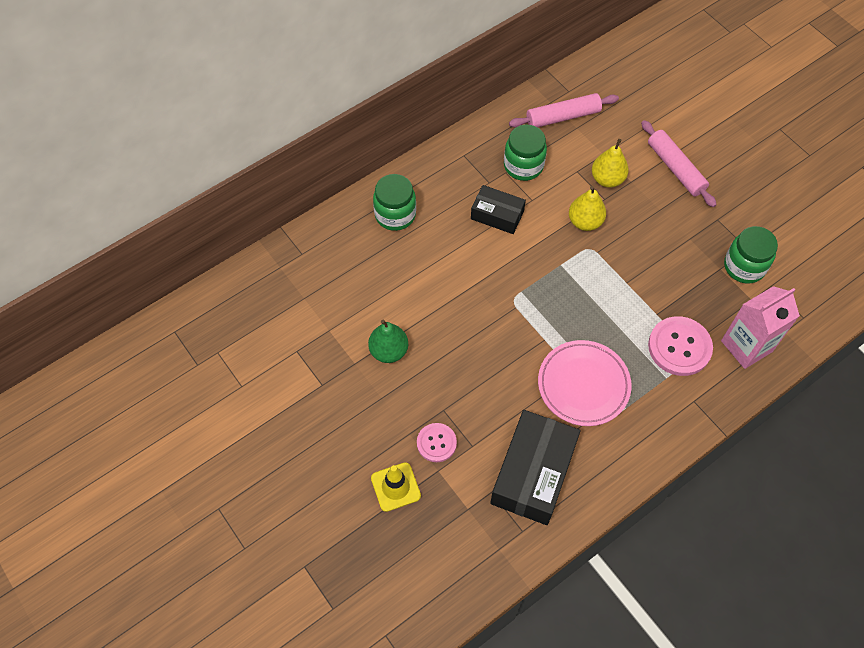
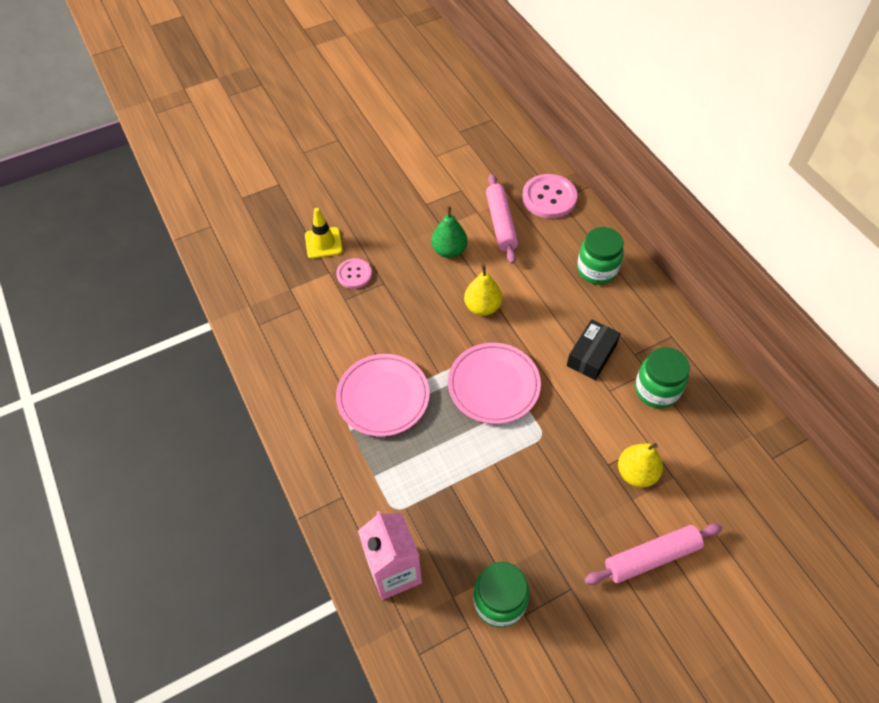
camera: 100 degrees right, 5 degrees down
black box [490,410,581,525] -> none
pink rolling pin [509,93,619,127] -> pink rolling pin moved to [486,174,518,264]
yellow pear [569,186,606,231] -> yellow pear moved to [464,265,502,316]
pink button [648,316,713,376] -> pink button moved to [522,174,577,218]
none -> pink plate [448,343,541,424]

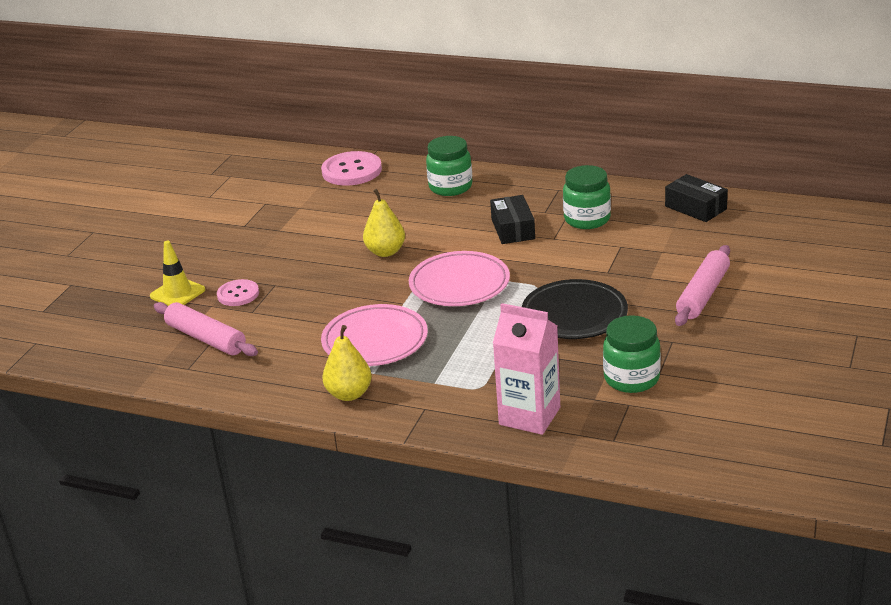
camera: 40 degrees left, 25 degrees down
green pear [431,207,467,258] -> none
pink rolling pin [486,174,518,264] -> pink rolling pin moved to [154,302,258,356]
yellow pear [618,443,663,488] -> yellow pear moved to [322,325,372,401]
none -> black plate [522,279,628,339]
none -> black box [665,174,728,222]

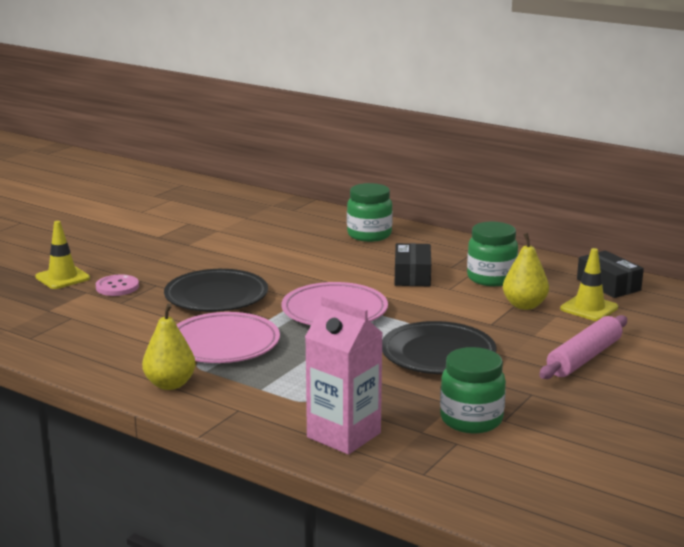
camera: 10 degrees right, 10 degrees down
pink rolling pin [154,302,258,356] -> none
pink button [321,151,382,186] -> none
yellow pear [363,189,405,257] -> yellow pear moved to [503,233,549,310]
none -> black plate [164,269,268,312]
none -> yellow traffic cone [560,248,618,321]

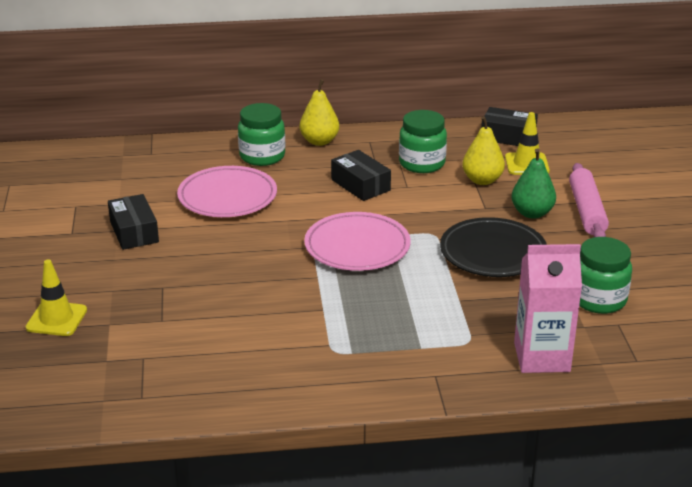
camera: 40 degrees left, 10 degrees up
pink button [96,275,139,296] -> none
yellow pear [142,303,196,390] -> yellow pear moved to [300,79,339,146]
black plate [164,269,268,312] -> none
pink plate [176,312,280,363] -> pink plate moved to [177,166,277,217]
none -> black box [108,194,159,250]
none -> green pear [511,148,556,219]

